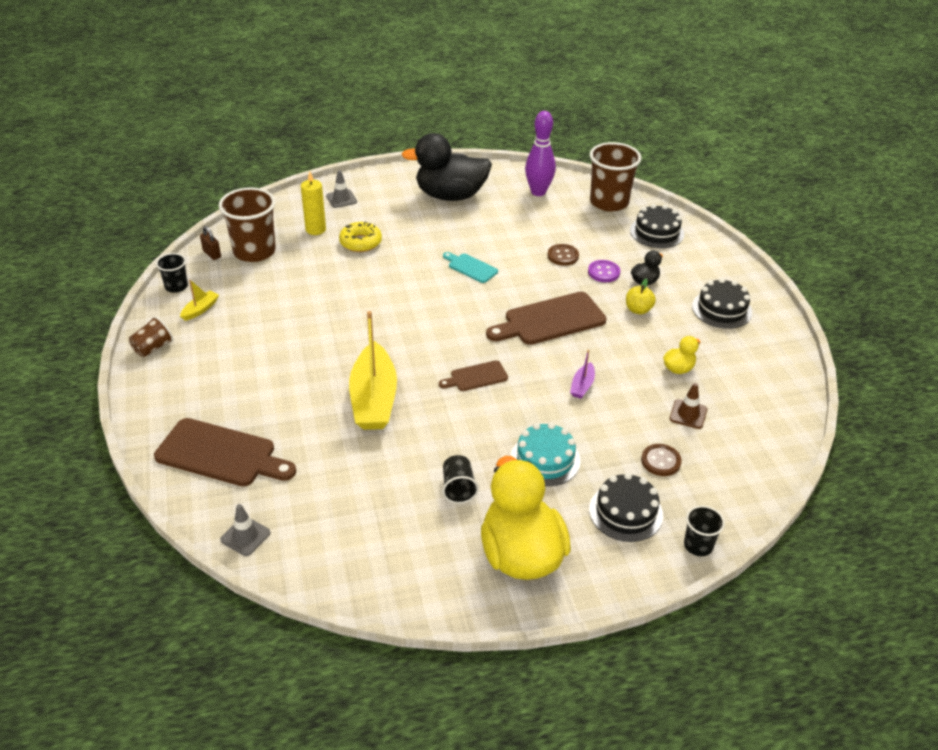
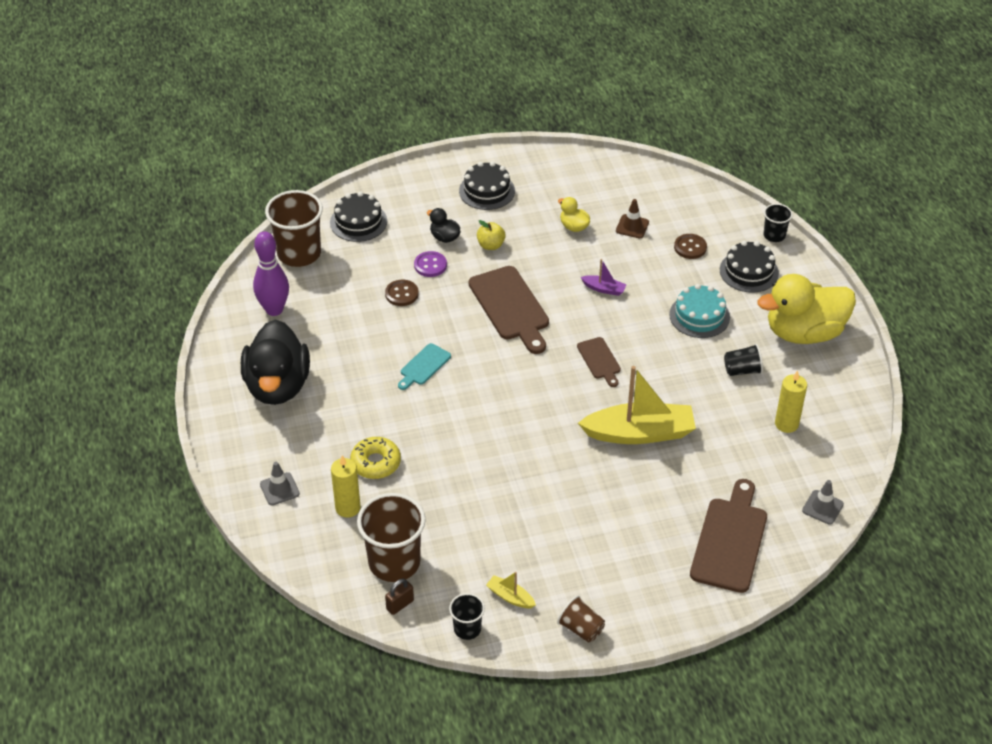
camera: 90 degrees left, 5 degrees up
none -> yellow candle [775,370,807,433]

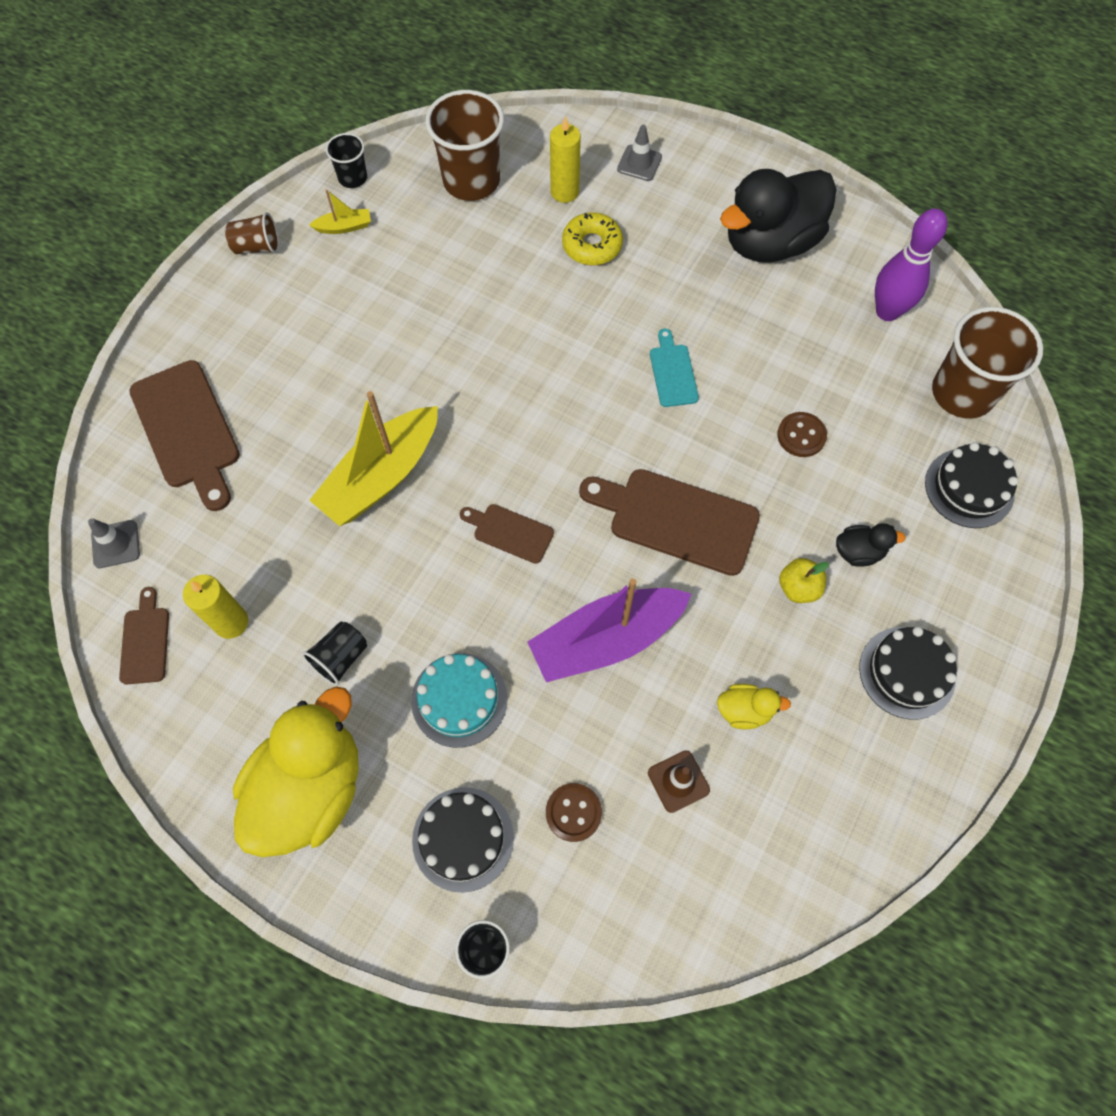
camera: 135 degrees right, 20 degrees up
black duck [241,319,310,405] -> black duck turned 75 degrees counterclockwise [720,169,837,262]
brown padlock [385,579,414,615] -> none
purple button [414,251,447,277] -> none
purple boat [581,259,627,296] -> purple boat [527,578,692,682], size x2.29
none -> brown cutting board [119,587,169,684]

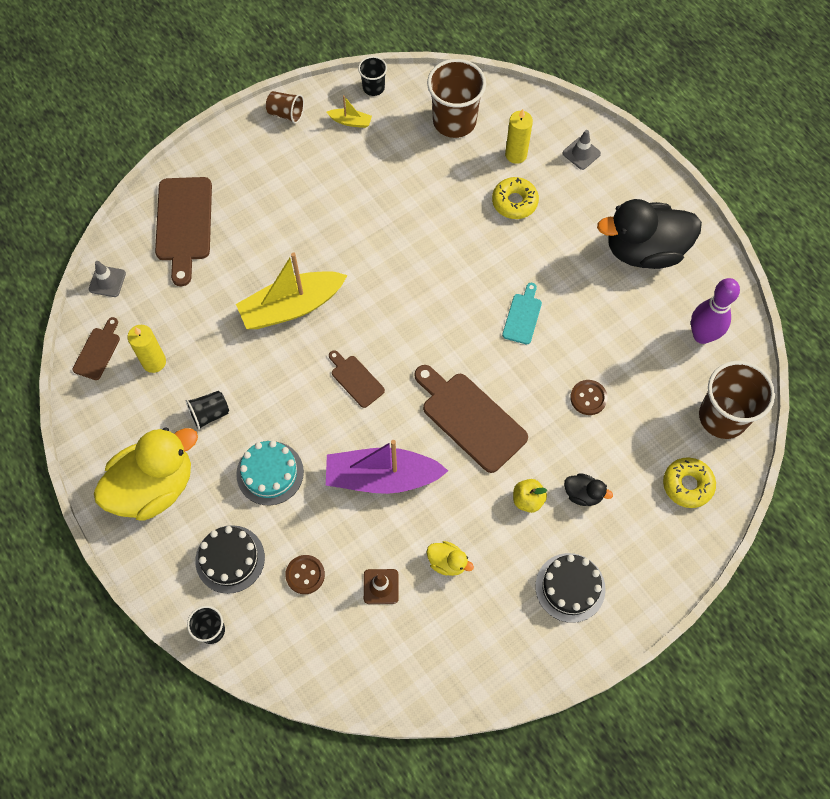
camera: 25 degrees right, 0 degrees up
black cake [925,442,1018,528] -> yellow donut [663,457,716,508]

